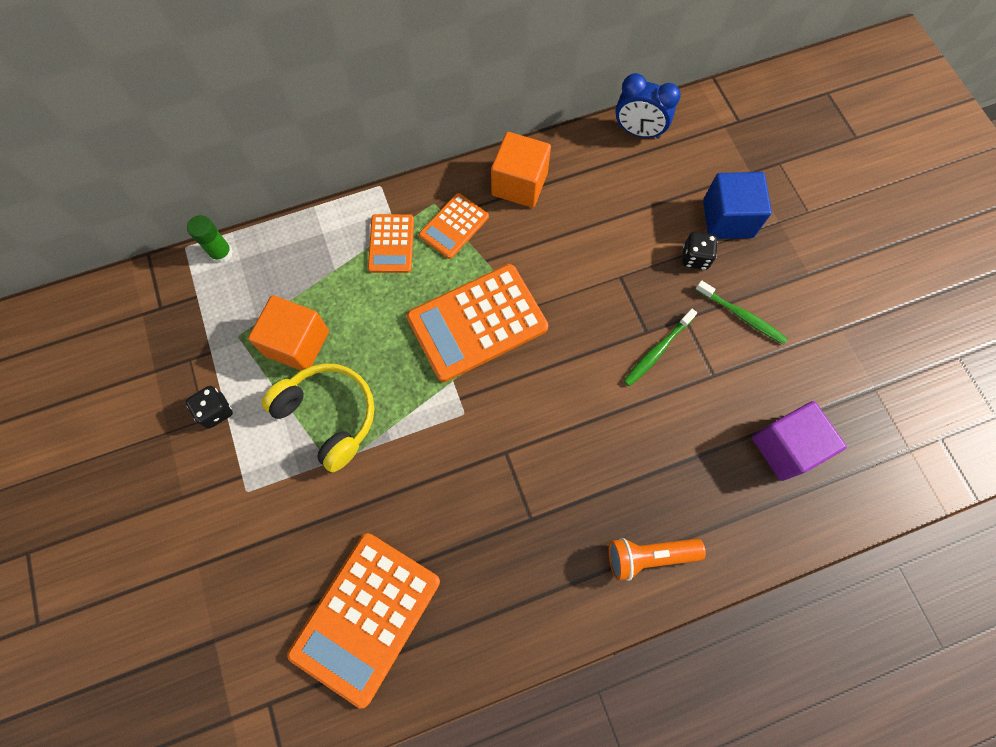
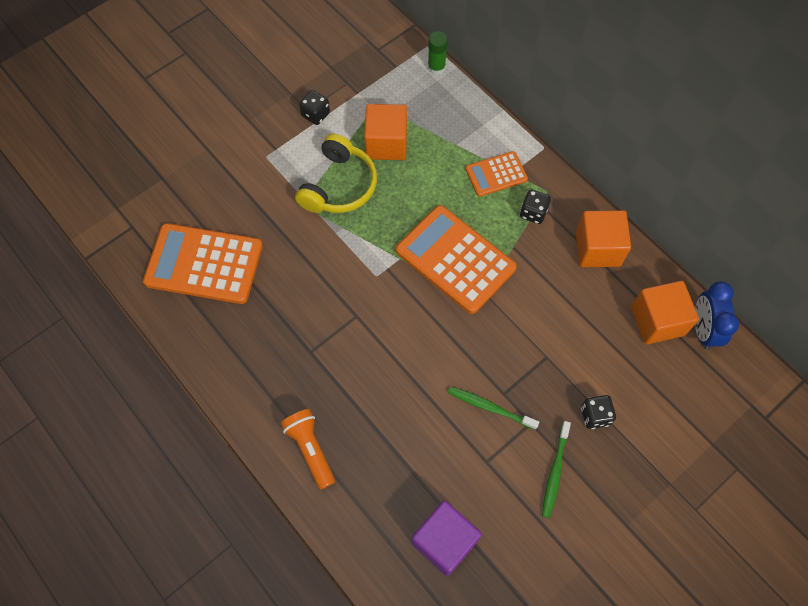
camera: 70 degrees right, 5 degrees down
orange calculator [419,193,489,259] -> black dice [520,190,551,224]
blue cube [703,172,772,239] -> none
none -> orange cube [631,281,699,344]

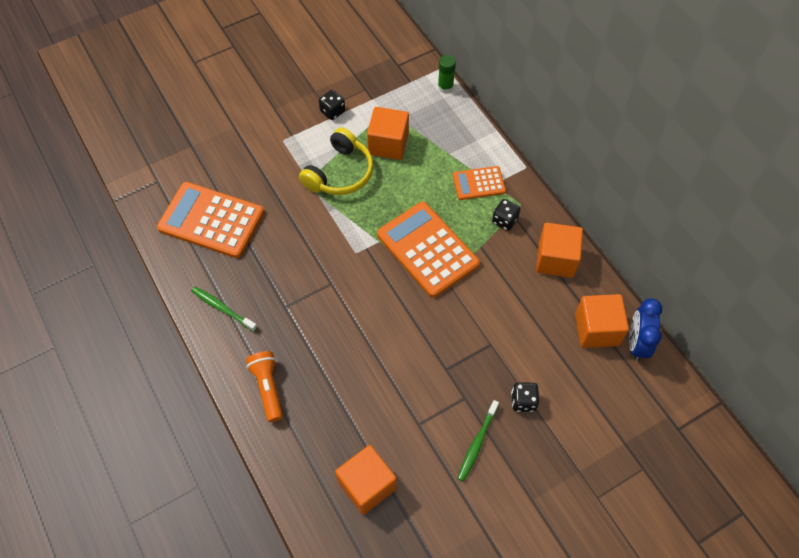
camera: 10 degrees right, 5 degrees down
purple cube [412,500,482,576] -> orange cube [335,445,397,515]
green toothbrush [448,387,539,430] -> green toothbrush moved to [191,287,257,332]

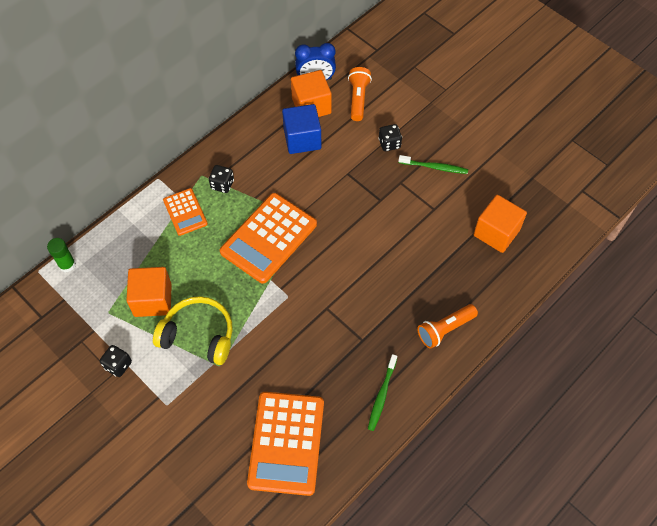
camera: 105 degrees left, 0 degrees up
orange cube [536,223,583,278] -> none
none -> blue cube [282,104,321,154]
none -> orange flashlight [348,67,372,121]

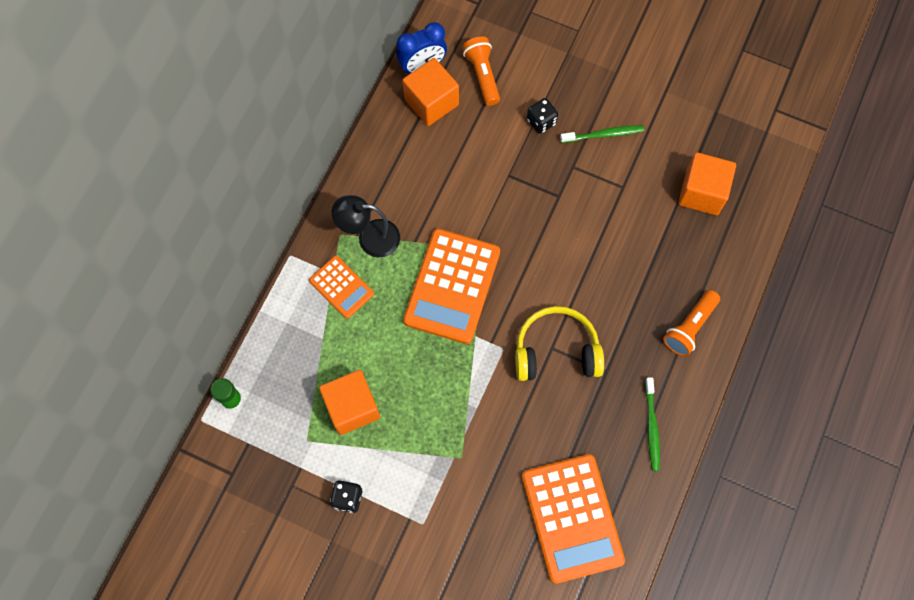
camera: 20 degrees left, 10 degrees up
yellow headphones [153,296,233,365] -> yellow headphones moved to [515,306,604,381]
black dice [209,165,234,193] -> black lamp [332,195,400,257]
blue cube [282,104,321,154] -> none

